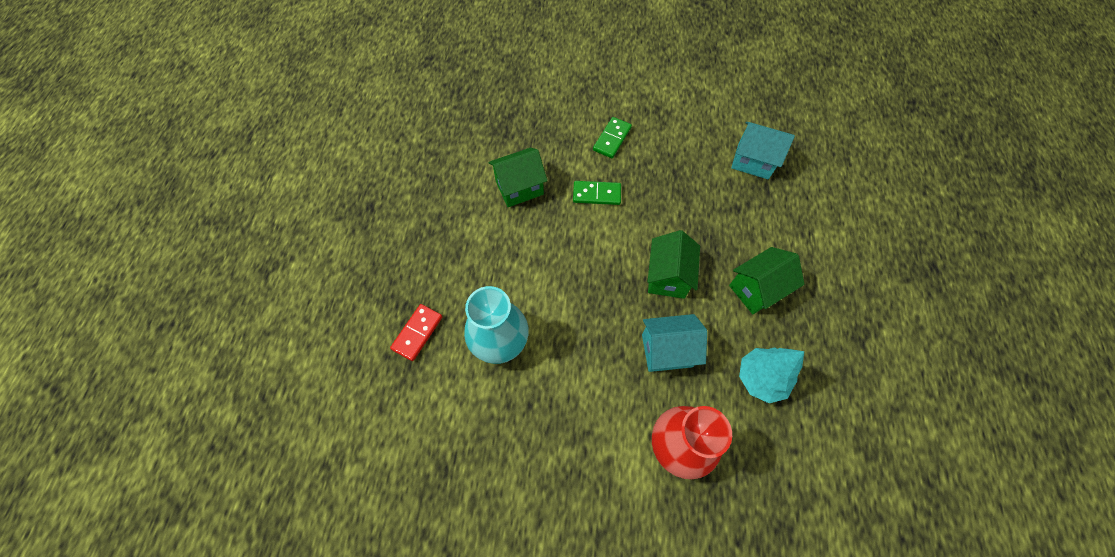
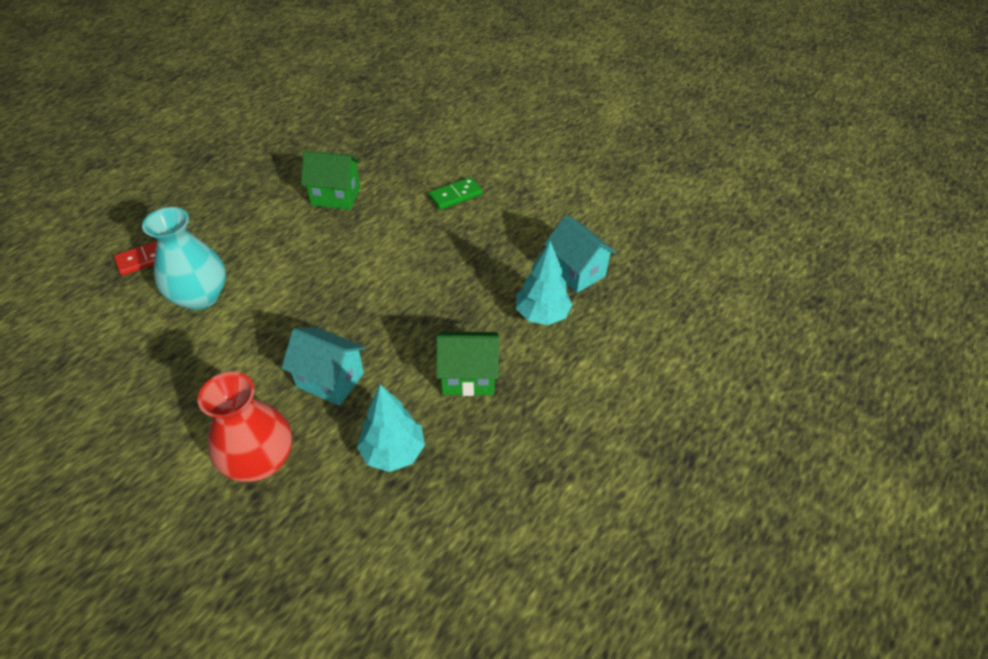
camera: 30 degrees right, 15 degrees down
green domino [573,181,621,205] -> none
green house [648,230,700,299] -> none
none -> turquoise tree [516,241,573,325]

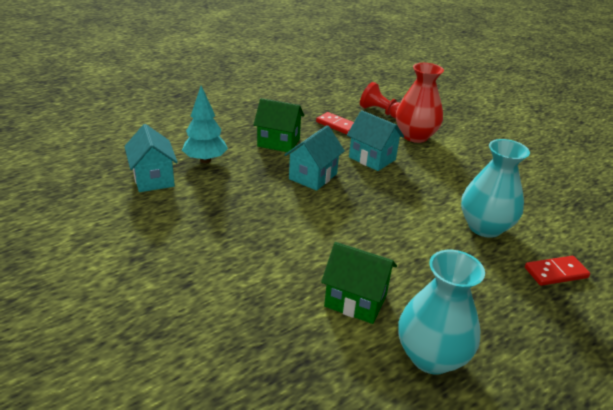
camera: 165 degrees left, 15 degrees down
turquoise tree [357,384,425,472] -> red domino [316,112,354,135]
green domino [429,177,483,210] -> none
none -> turquoise house [284,125,345,191]
none -> red pawn [360,82,400,118]
none -> turquoise vase [398,250,485,375]

